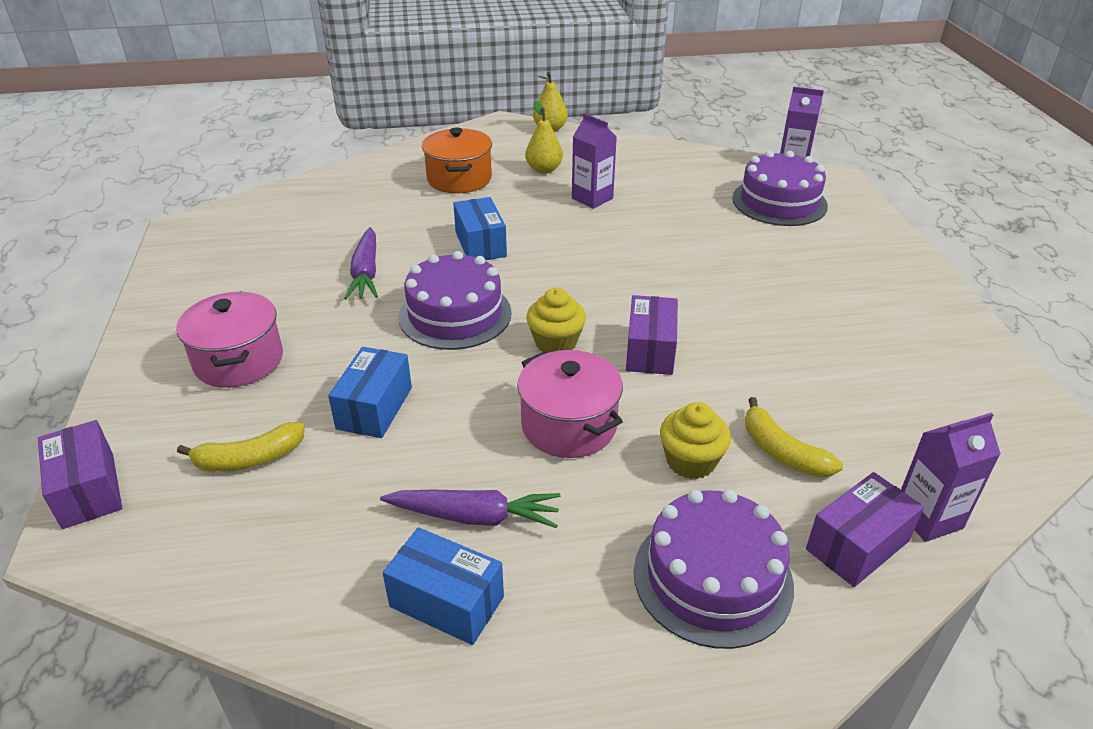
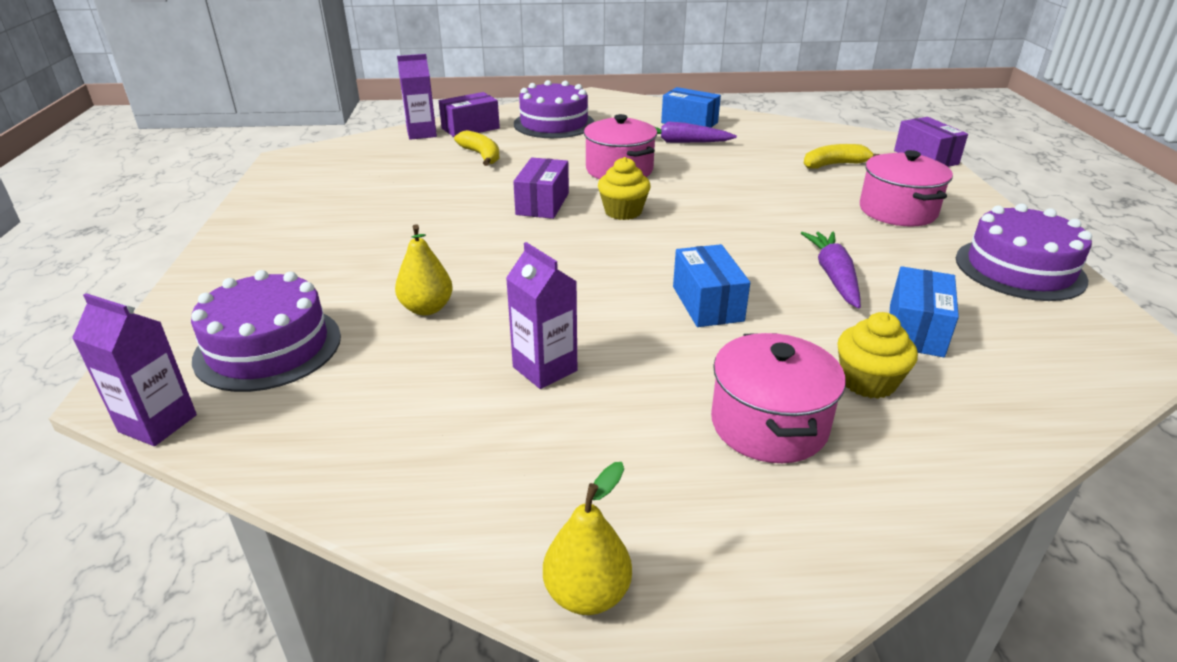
camera: 175 degrees left, 5 degrees down
blue box [328,347,412,438] -> blue box moved to [890,266,959,357]
purple cake [398,251,512,350] -> purple cake moved to [956,204,1092,301]
orange pot [422,127,492,193] -> pink pot [711,333,846,463]
yellow pear [525,101,563,174] -> yellow pear moved to [395,224,453,315]
yellow cupcake [660,402,731,479] -> yellow cupcake moved to [837,312,918,399]

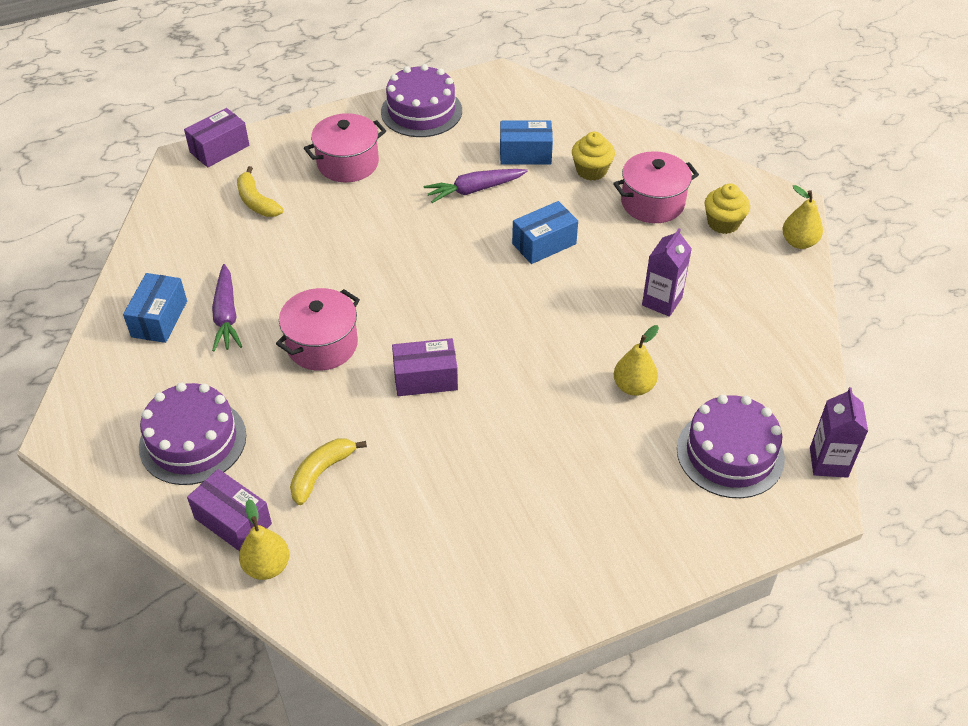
camera: 110 degrees left, 15 degrees up
purple carton [397,54,437,140] -> yellow pear [239,499,289,580]
yellow cupcake [598,157,651,220] -> yellow cupcake moved to [705,184,750,234]

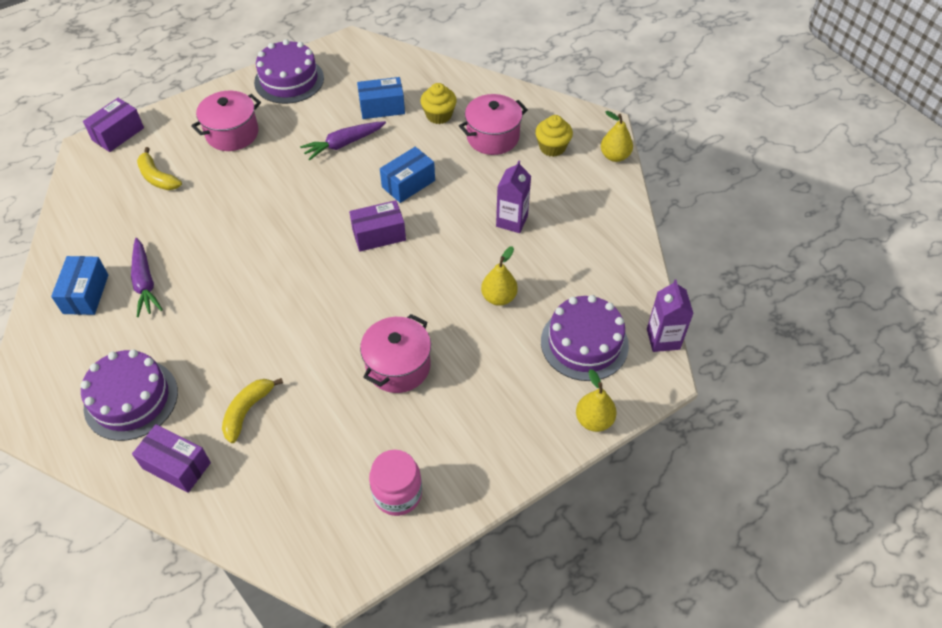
camera: 10 degrees left, 5 degrees up
yellow pear [239,499,289,580] -> yellow pear moved to [576,369,616,432]
pink pot [276,288,360,371] -> pink pot moved to [360,314,431,393]
purple box [392,338,458,396] -> purple box moved to [349,200,406,252]
none -> pink jar [369,450,422,516]

